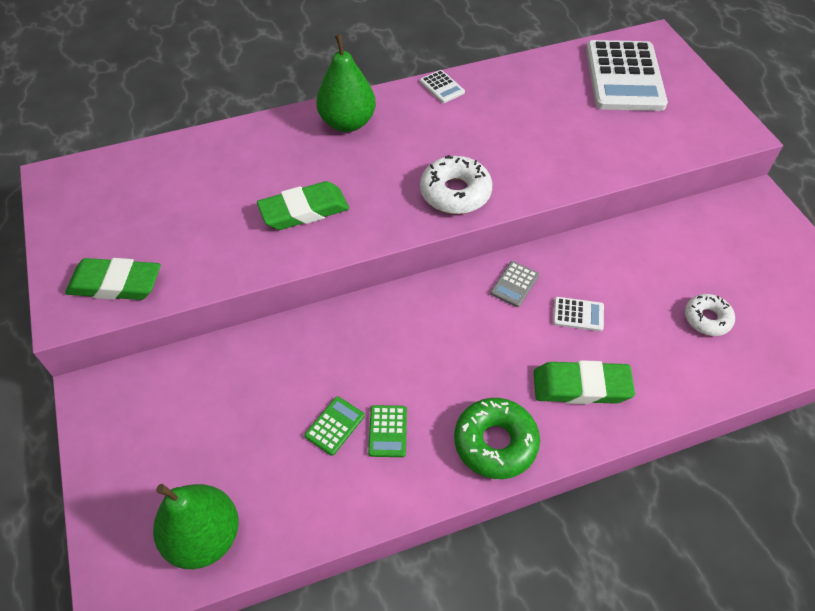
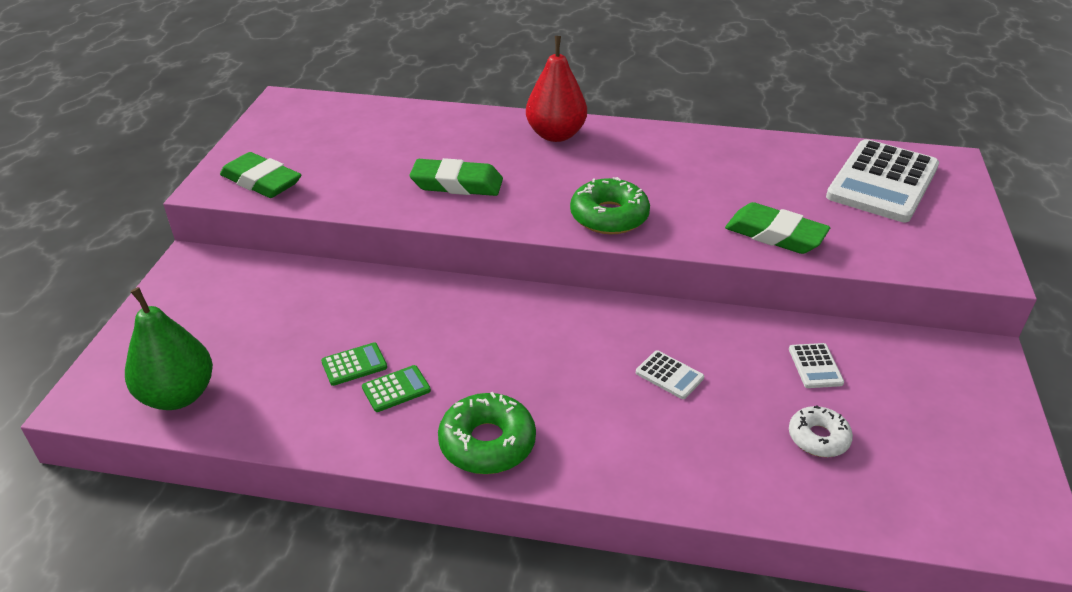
camera: 30 degrees right, 15 degrees down
green pear [316,34,376,132] -> red pear [526,36,587,142]
green calculator [368,405,407,457] -> green calculator turned 150 degrees counterclockwise [362,365,431,412]
white calculator [420,70,465,103] -> white calculator moved to [789,343,844,388]
white donut [420,155,492,214] -> green donut [570,177,650,234]
grey calculator [491,261,539,307] -> none
green eraser [534,360,635,404] -> green eraser moved to [725,202,830,254]

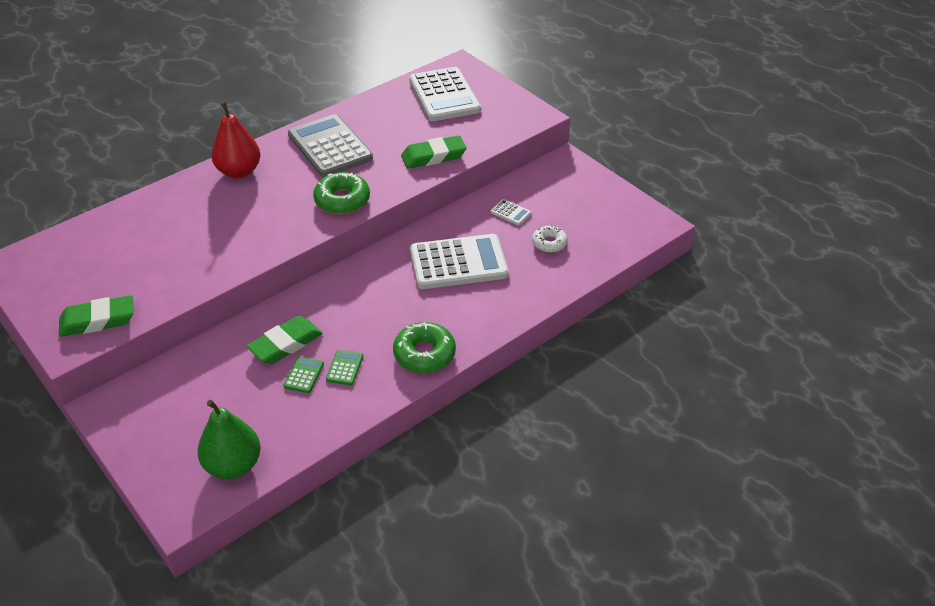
camera: 50 degrees left, 5 degrees up
green eraser [410,158,503,196] -> green eraser moved to [247,316,323,364]
white calculator [636,350,704,399] -> white calculator [410,234,509,289], size x2.44
none -> grey calculator [288,114,373,177]

